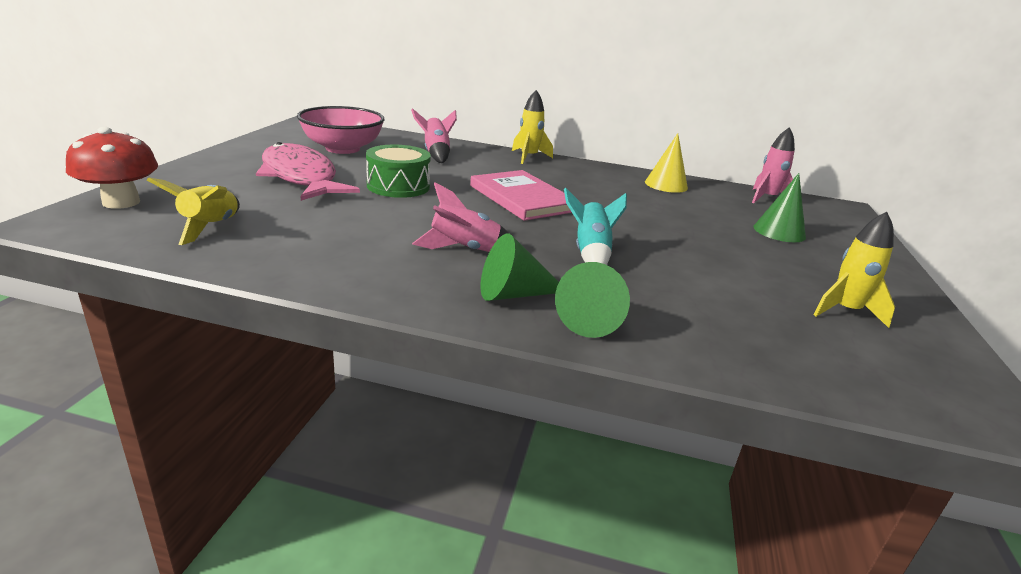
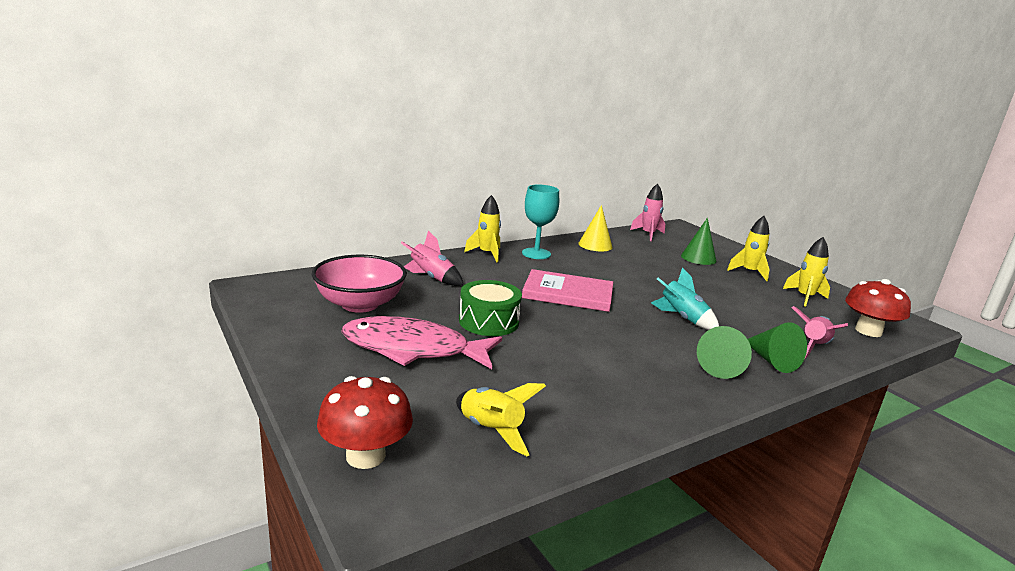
camera: 45 degrees left, 5 degrees down
pink rocket [412,182,510,252] -> pink rocket moved to [792,306,848,358]
none -> turquoise goblet [522,185,559,259]
none -> yellow rocket [727,216,770,281]
none -> red mushroom [845,279,911,337]

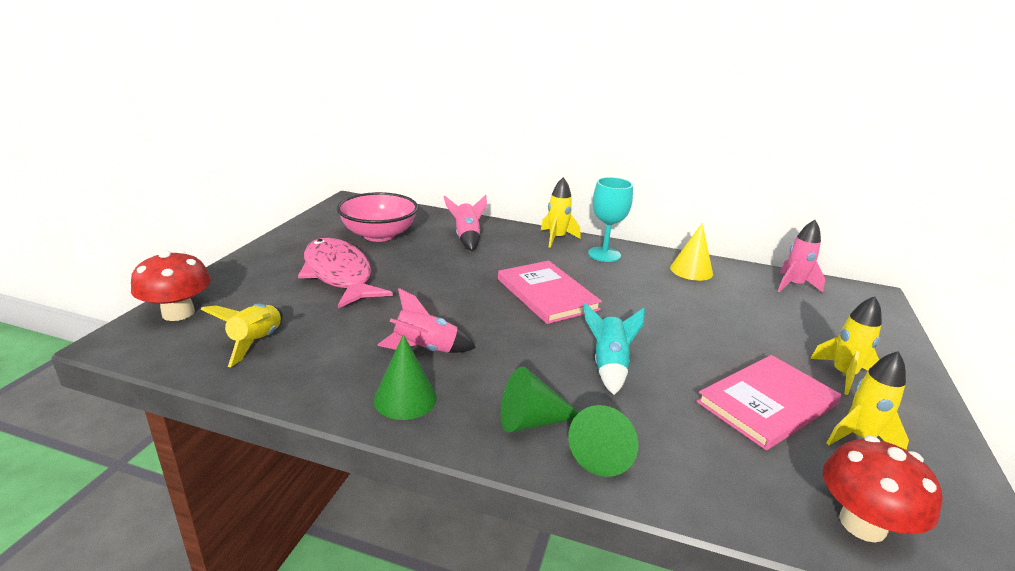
camera: 50 degrees right, 5 degrees up
green drum [459,280,522,336] -> none
green cone [681,218,717,265] -> green cone moved to [373,334,437,420]
pink rocket [792,306,848,358] -> pink rocket moved to [377,288,476,353]
none -> pink book [696,355,841,450]

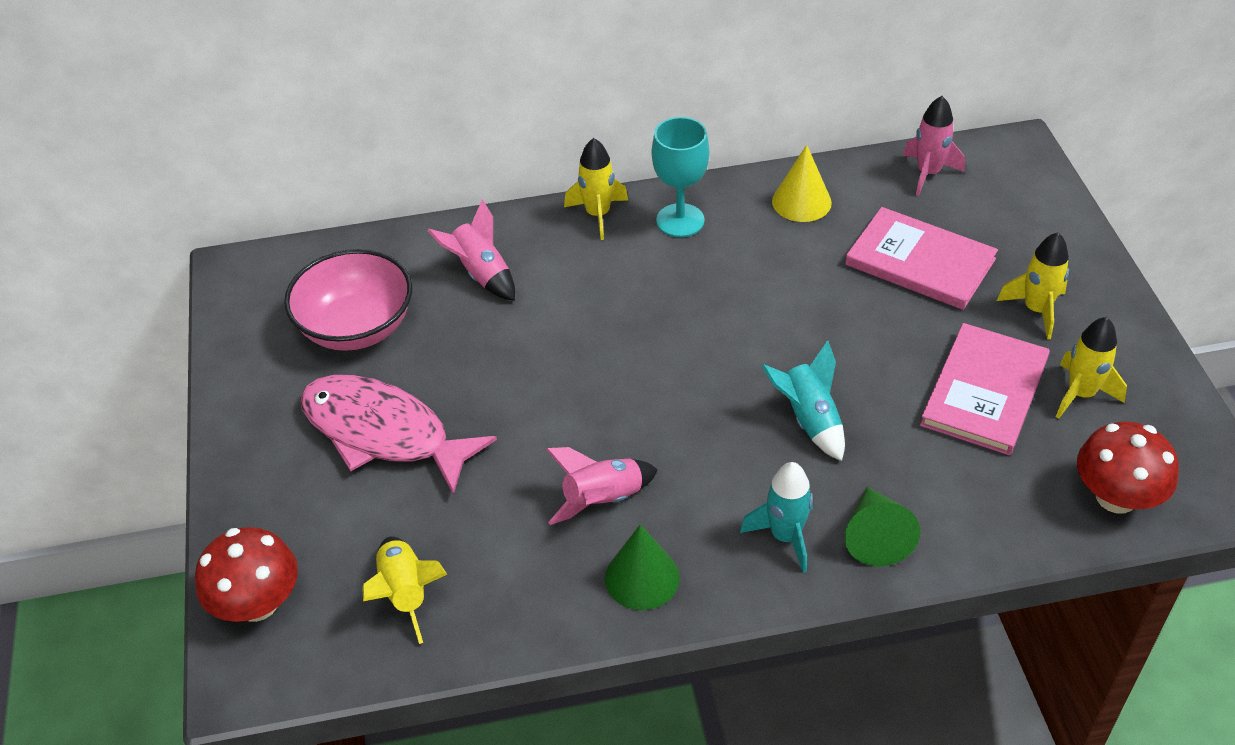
camera: 25 degrees left, 20 degrees up
pink book [498,261,602,324] -> pink book moved to [845,207,998,310]
green cone [500,367,579,433] -> turquoise rocket [740,462,813,573]

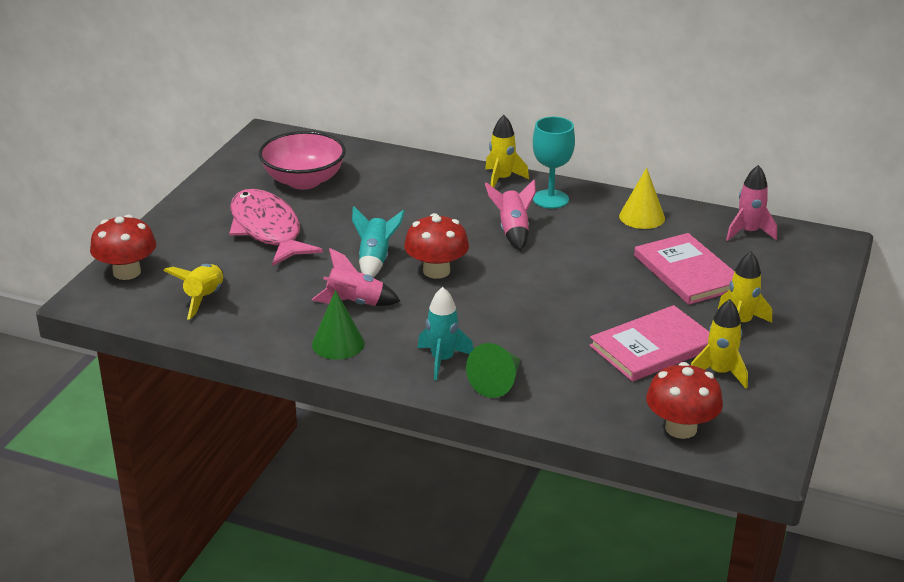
camera: 30 degrees right, 15 degrees down
pink rocket [427,199,515,301] -> pink rocket moved to [485,179,536,251]
turquoise rocket [762,340,845,461] -> turquoise rocket moved to [352,206,405,278]
none -> red mushroom [404,213,469,279]

